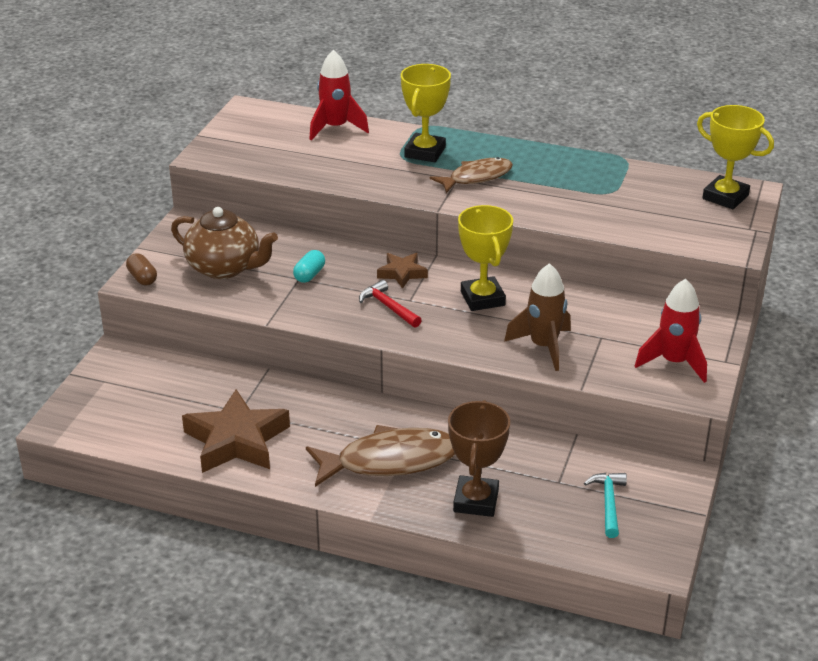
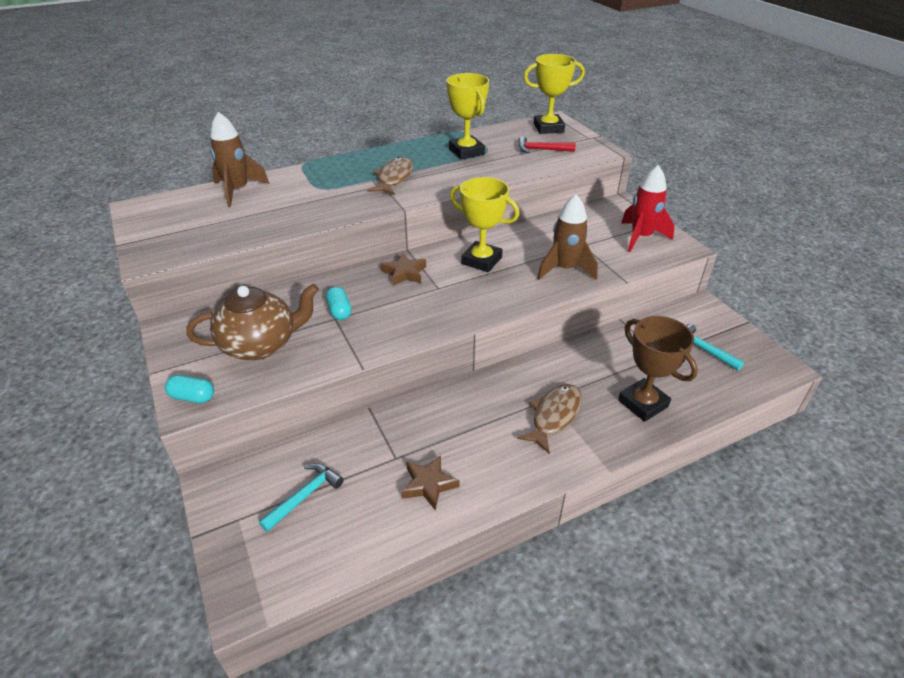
camera: 45 degrees left, 5 degrees up
brown capsule [126,253,157,285] -> turquoise capsule [165,375,214,403]
brown star [182,389,290,473] -> brown star [402,455,459,511], size x0.52
brown fish [306,425,455,487] -> brown fish [517,384,582,454], size x0.66
red rocket [309,50,369,141] -> brown rocket [210,112,270,207]
red hammer [359,280,422,328] -> red hammer moved to [518,136,576,153]
yellow trophy [401,64,451,162] -> yellow trophy moved to [446,73,489,159]
none -> turquoise hammer [259,463,344,532]

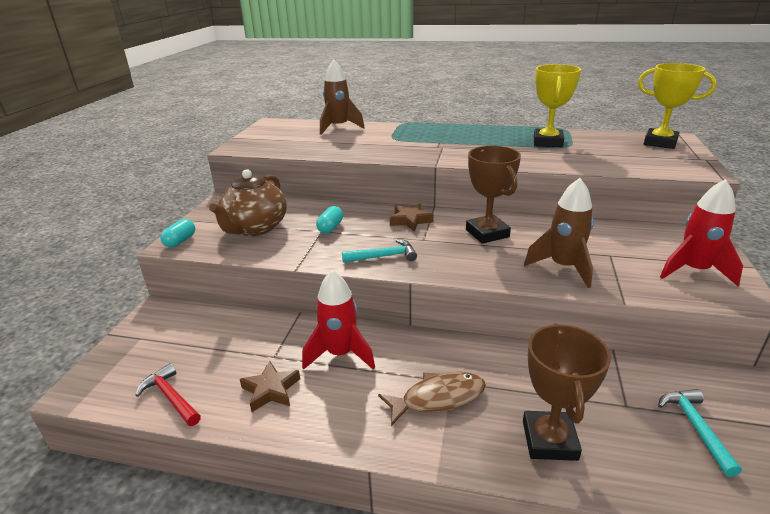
camera: 40 degrees right, 10 degrees down
turquoise capsule [165,375,214,403] -> turquoise capsule turned 60 degrees clockwise [160,219,195,247]
brown teapot [186,284,319,360] -> brown teapot turned 90 degrees clockwise [209,169,287,236]
turquoise hammer [259,463,344,532] -> turquoise hammer moved to [342,239,417,263]
brown fish [367,157,413,195] -> none
yellow trophy [450,177,519,272] -> brown trophy [466,146,521,244]
red hammer [518,136,576,153] -> red hammer moved to [135,363,201,426]
none -> red rocket [302,270,375,370]

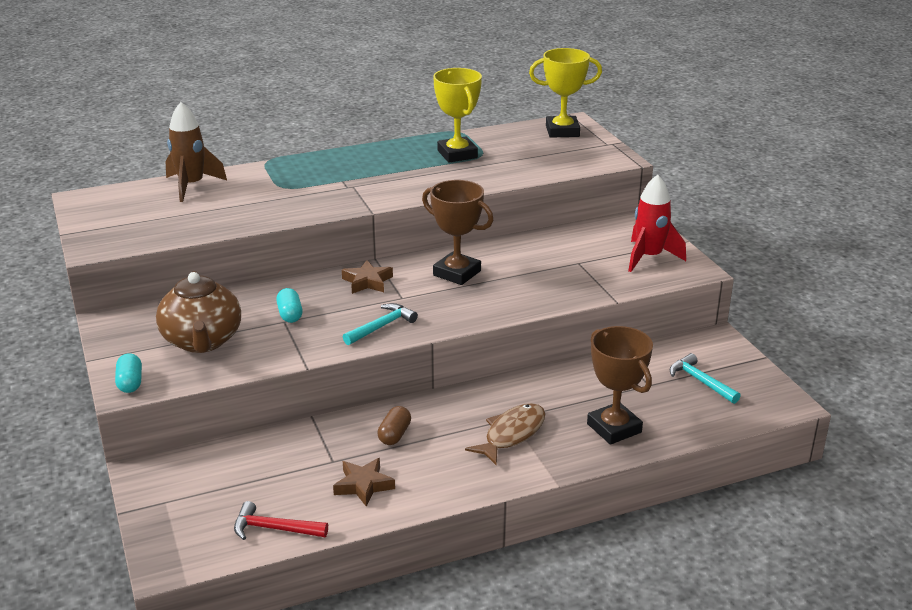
camera: 35 degrees left, 0 degrees up
red rocket [302,270,375,370] -> brown capsule [377,406,411,445]
brown rocket [524,178,594,288] -> none

